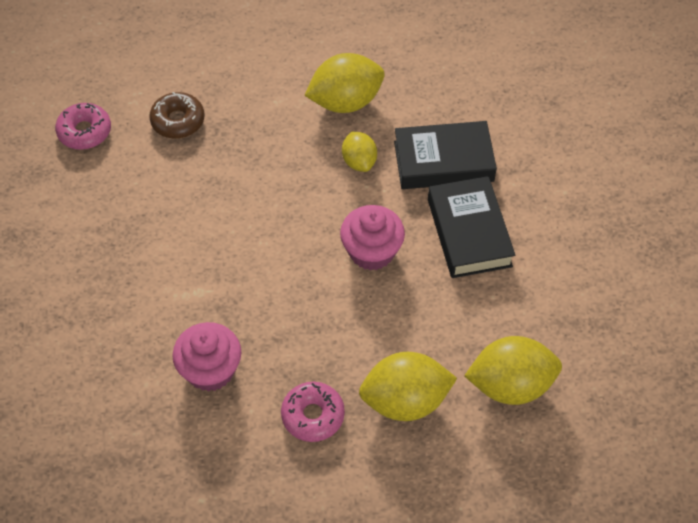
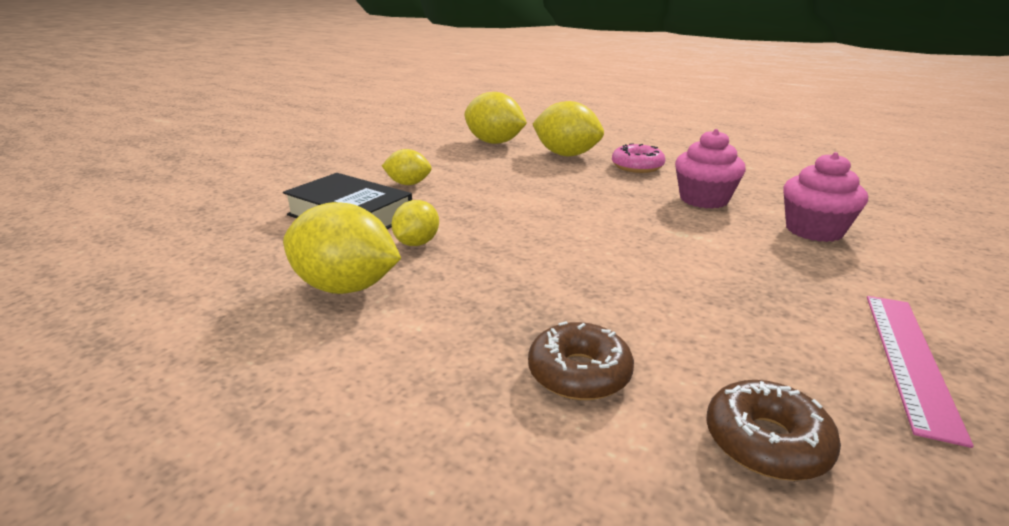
camera: 140 degrees left, 30 degrees down
pink donut [55,103,111,150] -> brown donut [706,380,841,481]
pink cupcake [340,205,405,271] -> pink cupcake moved to [783,152,868,242]
black book [428,176,515,278] -> yellow lemon [382,149,432,185]
none -> pink ruler [867,296,974,448]

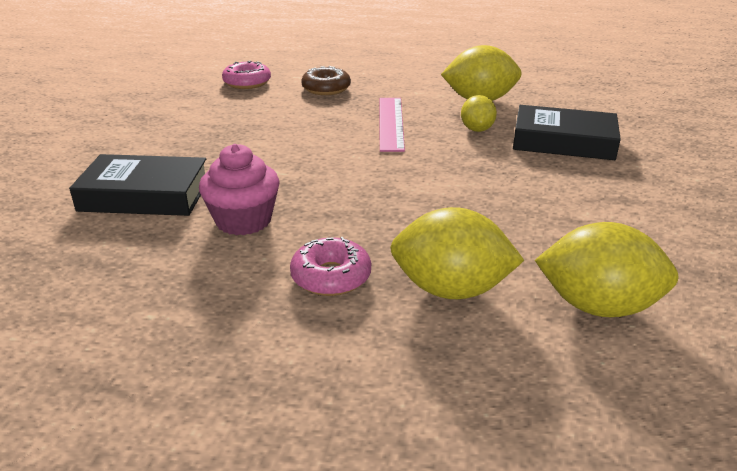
camera: 160 degrees right, 5 degrees up
yellow lemon [382,149,432,185] -> none
brown donut [706,380,841,481] -> pink donut [222,60,271,89]
pink cupcake [783,152,868,242] -> black book [69,154,206,216]
pink ruler [867,296,974,448] -> pink ruler moved to [380,98,405,152]

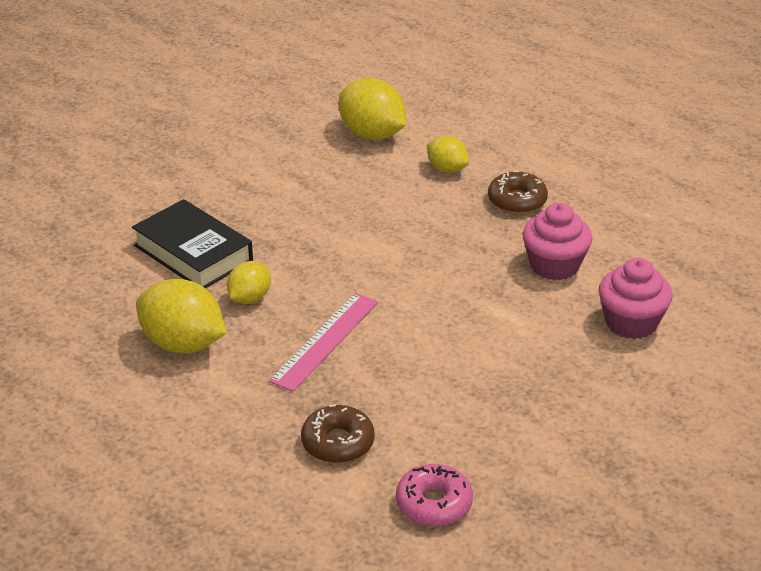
camera: 150 degrees left, 5 degrees up
black book [69,154,206,216] -> pink cupcake [599,258,673,339]
pink donut [290,237,371,296] -> brown donut [488,171,548,214]
yellow lemon [390,207,524,299] -> yellow lemon [427,136,469,173], size x0.58

